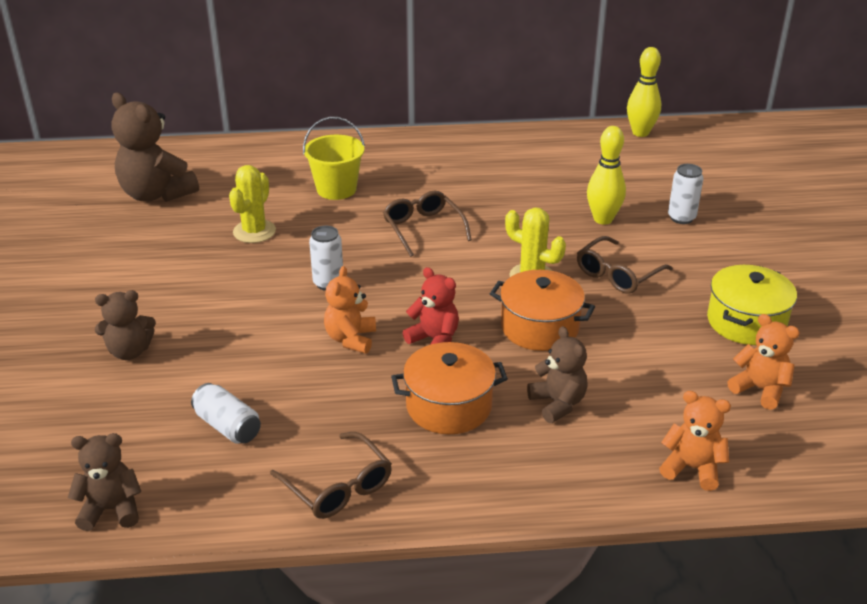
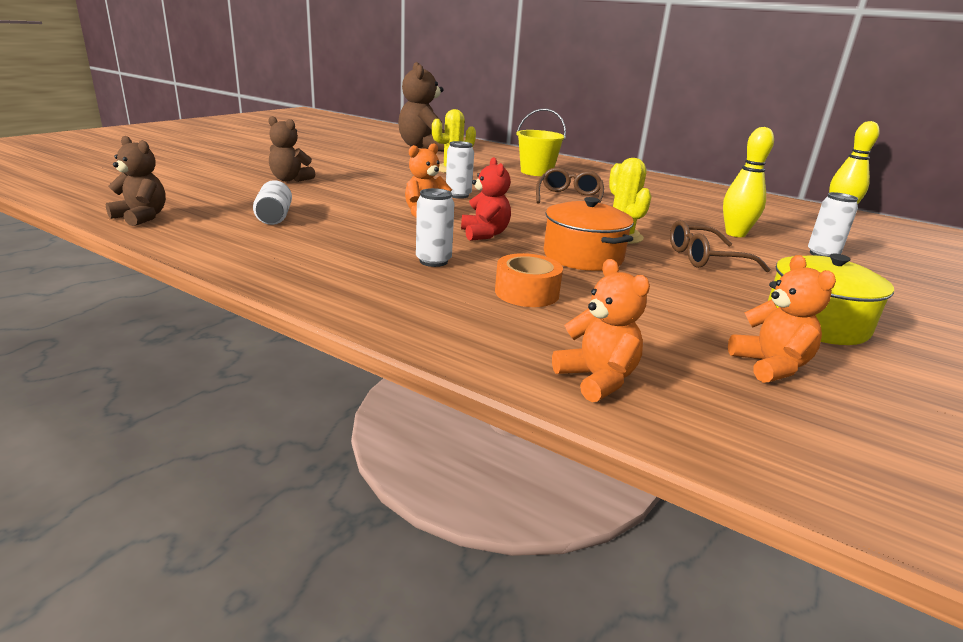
camera: 35 degrees right, 10 degrees down
brown glasses [270,432,392,519] -> none
orange pot [391,342,508,434] -> white can [416,188,454,267]
brown teddy bear [527,326,588,423] -> orange tape [495,253,563,307]

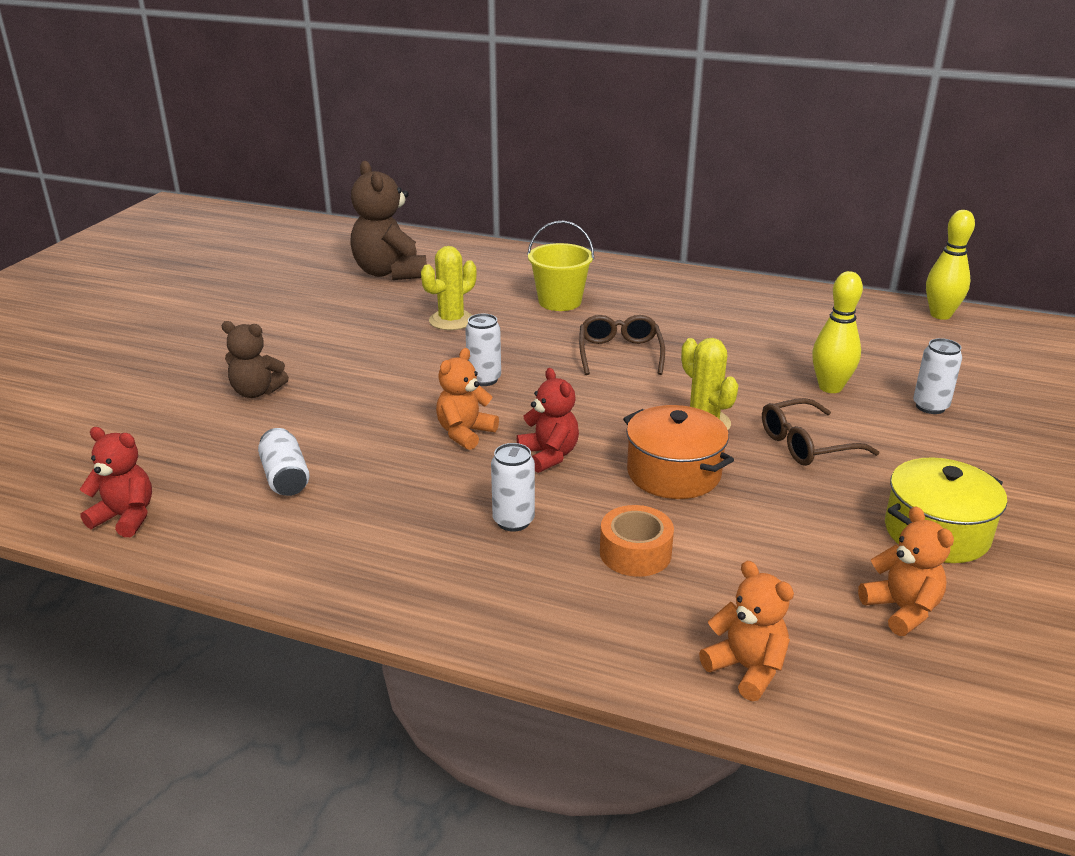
camera: 10 degrees left, 5 degrees up
brown teddy bear [106,136,166,226] -> red teddy bear [79,427,152,537]

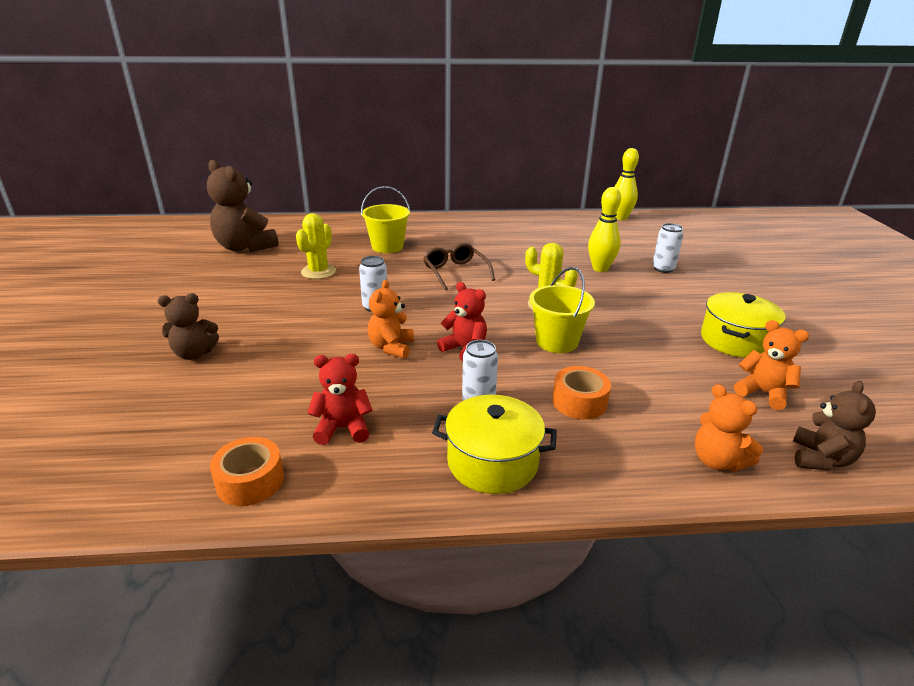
camera: 25 degrees left, 0 degrees up
red teddy bear [79,427,152,537] -> red teddy bear moved to [307,354,372,445]
white can [258,428,310,496] -> none
orange pot [623,405,734,499] -> yellow bucket [530,267,595,353]
orange teddy bear [699,561,794,701] -> orange teddy bear turned 150 degrees counterclockwise [695,384,763,472]
brown glasses [762,398,879,466] -> none
none -> orange tape [210,437,284,506]
none -> yellow pot [432,395,557,494]
none -> brown teddy bear [793,381,876,471]

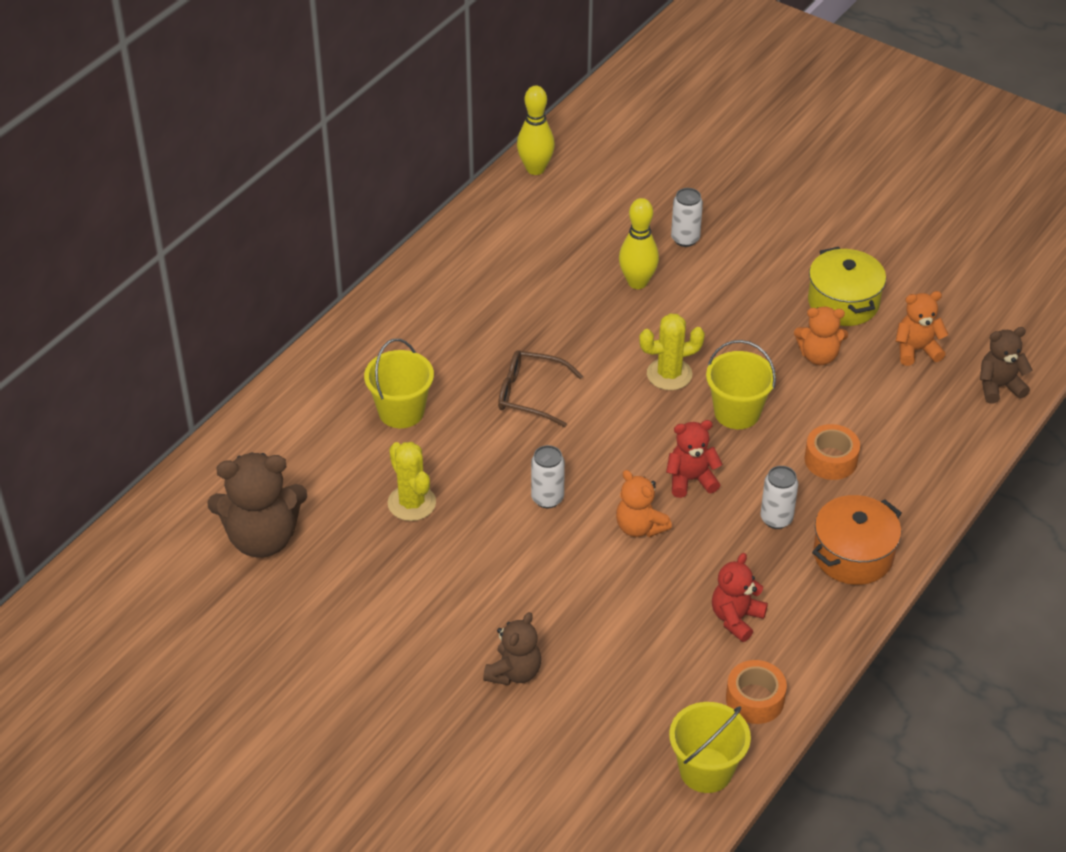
camera: 50 degrees left, 15 degrees up
yellow pot [432,395,557,494] -> orange pot [812,495,902,585]
orange teddy bear [695,384,763,472] -> orange teddy bear moved to [794,307,848,365]
brown teddy bear [793,381,876,471] -> brown teddy bear turned 75 degrees counterclockwise [980,327,1032,404]
none -> yellow bucket [669,702,751,793]

